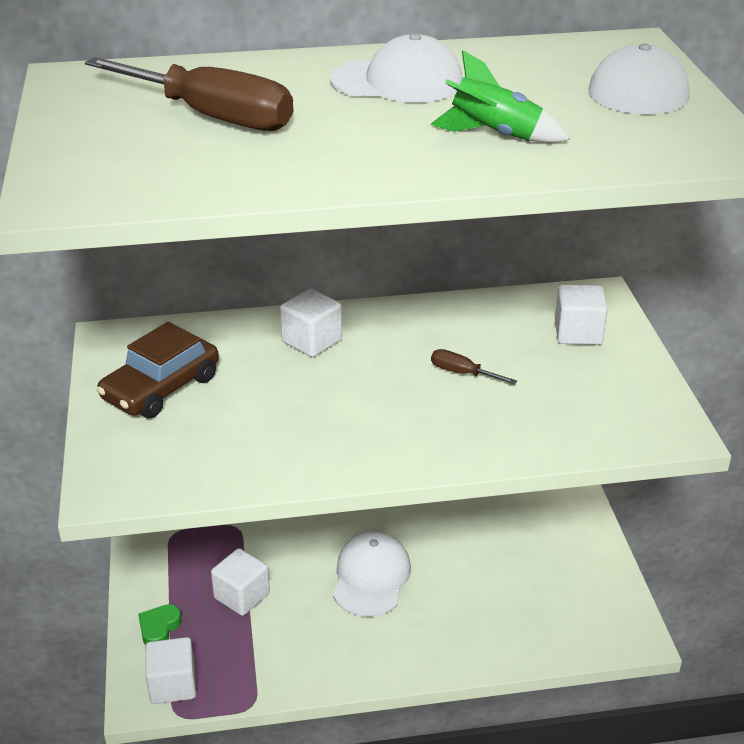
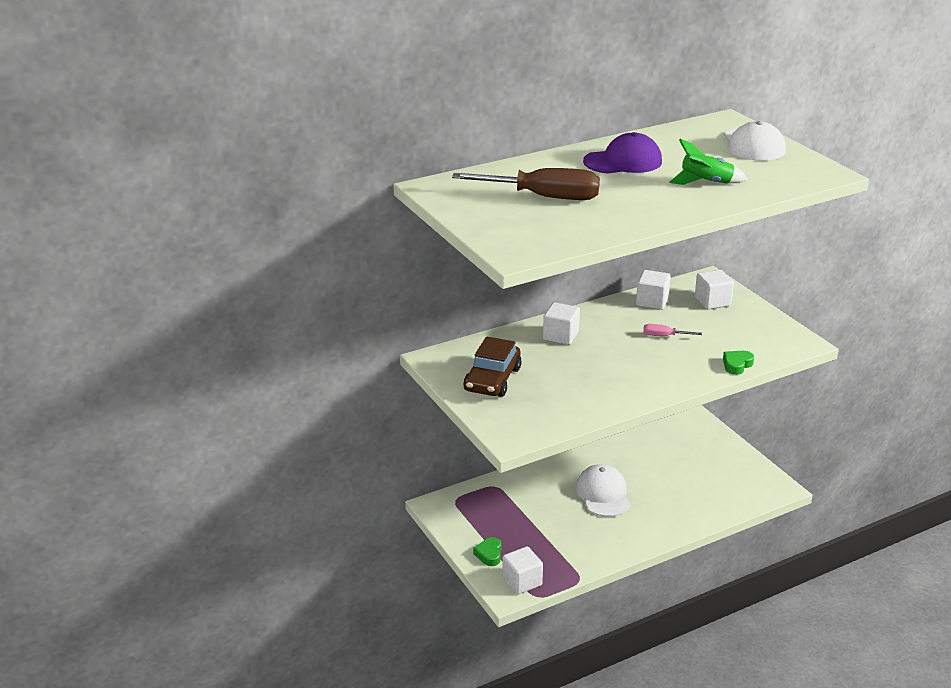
camera: 20 degrees left, 5 degrees down
white cube [211,548,270,616] -> white cube moved to [636,270,671,310]
white cap [330,33,463,103] -> purple cap [583,132,662,174]
brown screwdriver [431,349,517,384] -> pink screwdriver [643,324,702,336]
none -> green heart [723,351,754,375]

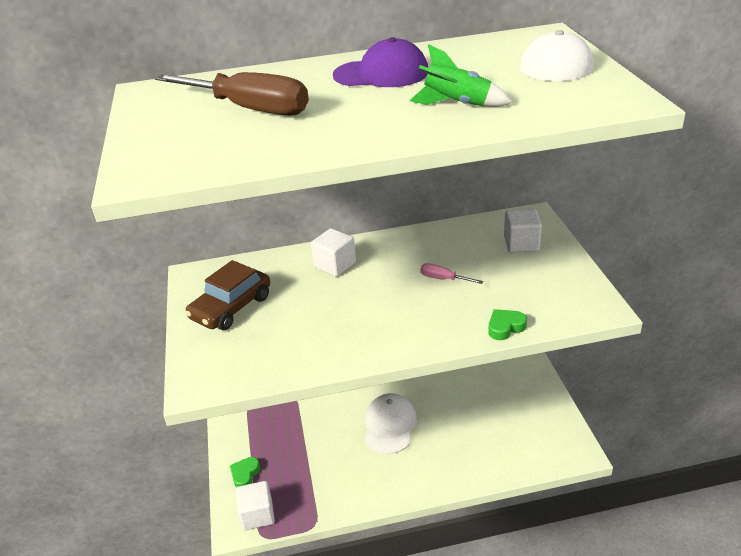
camera: 20 degrees right, 5 degrees up
white cube [636,270,671,310] -> none

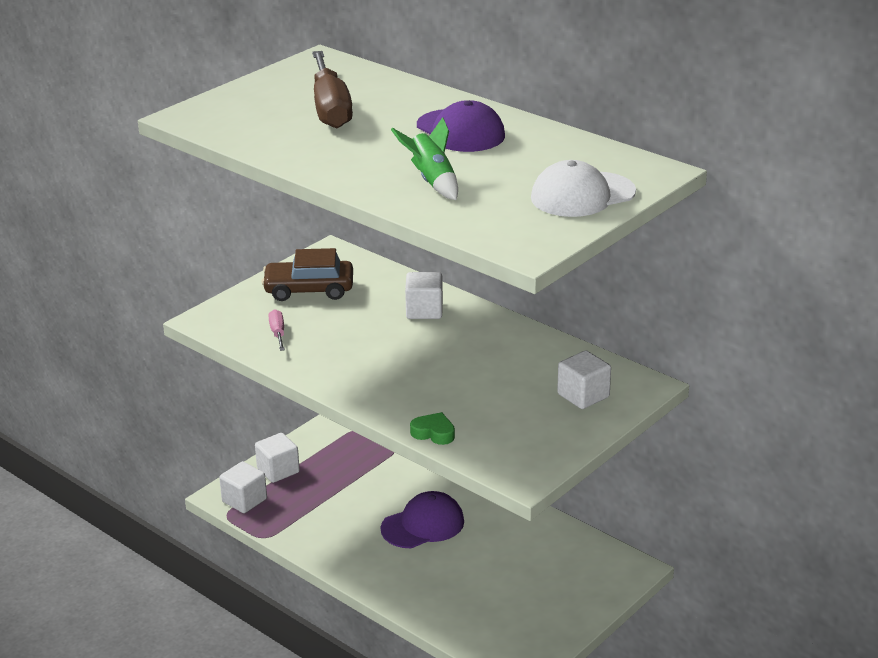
camera: 50 degrees right, 5 degrees down
green heart [230,457,260,488] -> white cube [255,433,300,483]
white cap [365,393,417,454] -> purple cap [381,491,464,548]
pink screwdriver [420,263,483,284] -> pink screwdriver moved to [268,309,285,351]

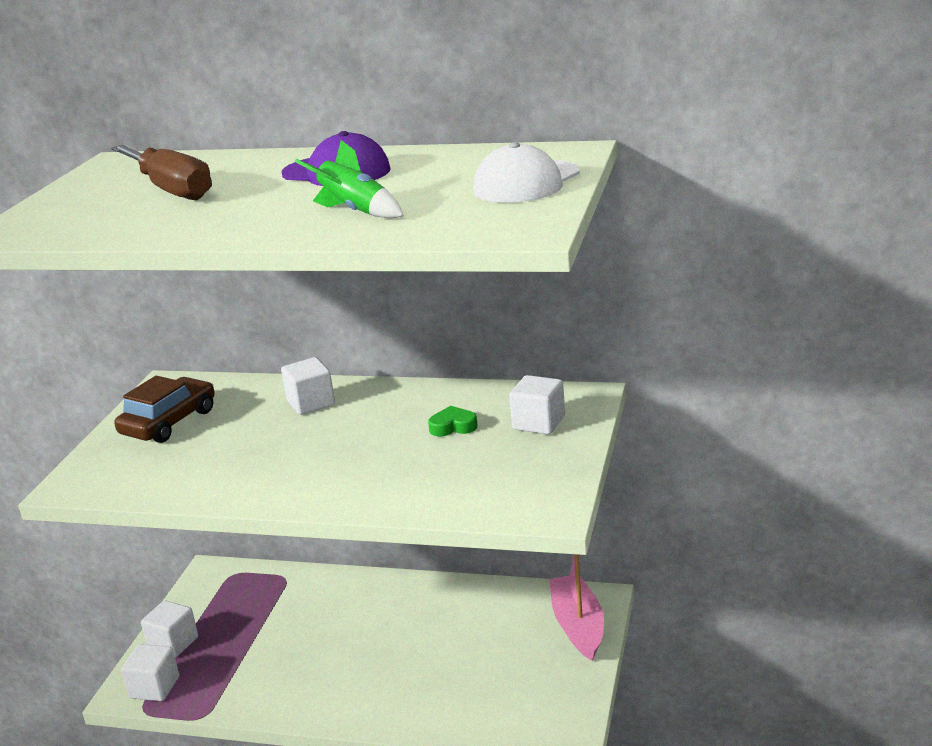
camera: 25 degrees left, 5 degrees down
brown car [262,248,353,301] -> brown car turned 150 degrees clockwise [114,376,215,443]
pink screwdriver [268,309,285,351] -> none
purple cap [381,491,464,548] -> none
green heart [410,412,455,445] -> green heart moved to [428,406,478,436]
none -> pink boat [549,554,604,660]

